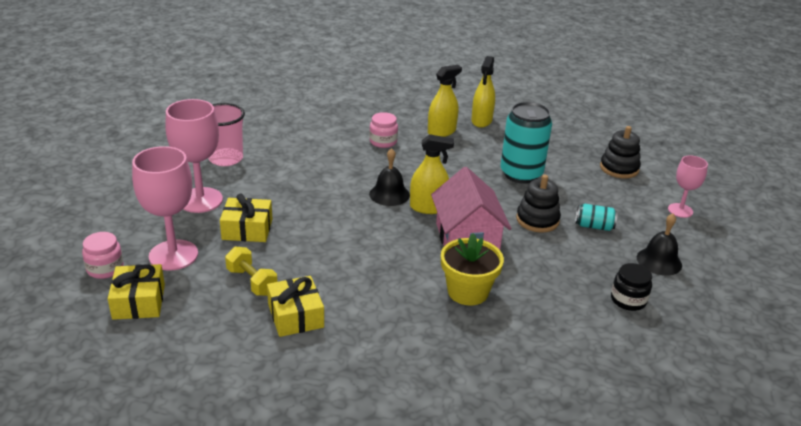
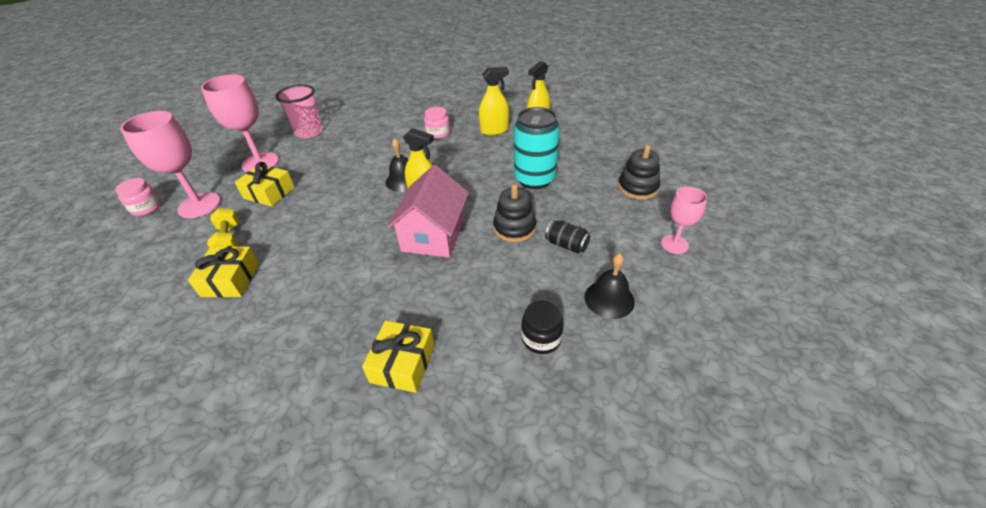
camera: 25 degrees right, 10 degrees up
yellow gift [108,264,165,320] -> yellow gift moved to [362,321,435,393]
yellow flower pot [441,234,504,306] -> none
turquoise can [575,204,618,231] -> black can [545,220,590,253]

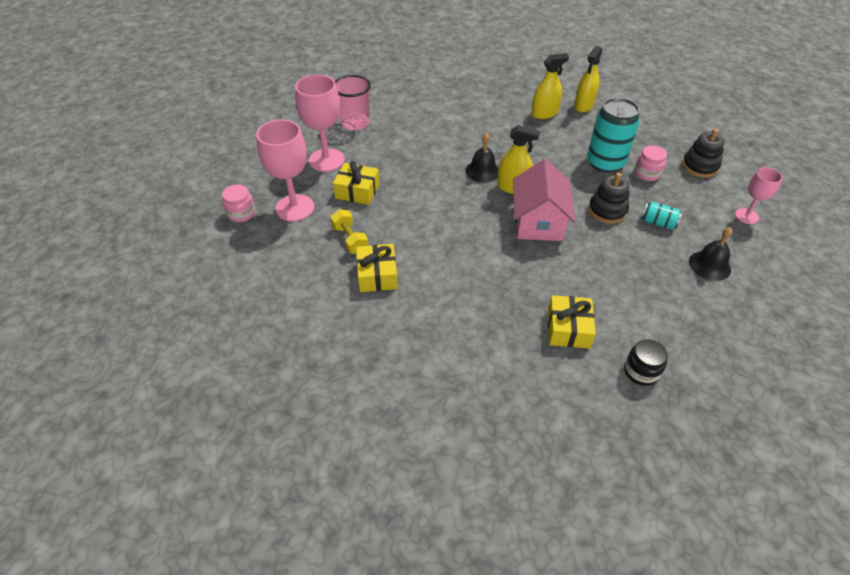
camera: 10 degrees left, 5 degrees up
pink jar [424,107,450,139] -> pink jar moved to [634,145,667,181]
black jar [521,301,564,354] -> black jar moved to [624,339,668,386]
black can [545,220,590,253] -> turquoise can [641,202,682,229]

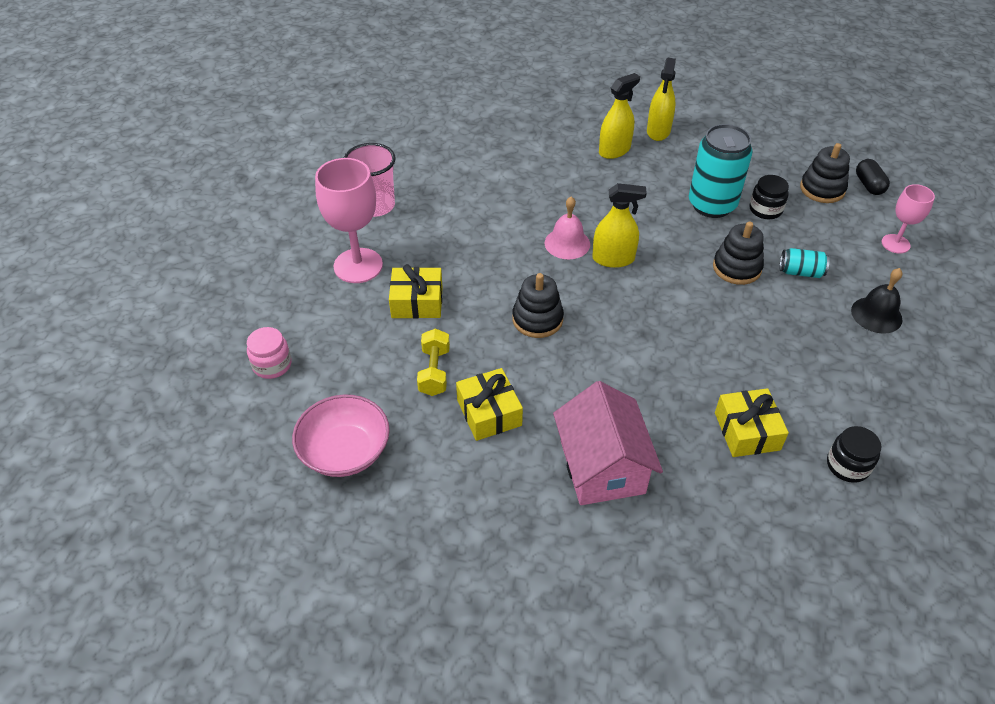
camera: 15 degrees left, 0 degrees up
pink goblet [256,120,314,222] -> none
yellow dumbbell [330,209,368,254] -> yellow dumbbell turned 45 degrees clockwise [417,329,450,396]
black bell [465,133,499,183] -> pink bell [545,196,590,259]
pink house [513,159,576,241] -> pink house moved to [553,381,663,505]
pink jar [634,145,667,181] -> black jar [749,175,789,219]
none -> pink bowl [292,395,390,477]
none -> black stacking toy [512,273,564,338]
none -> black capsule [856,159,890,195]

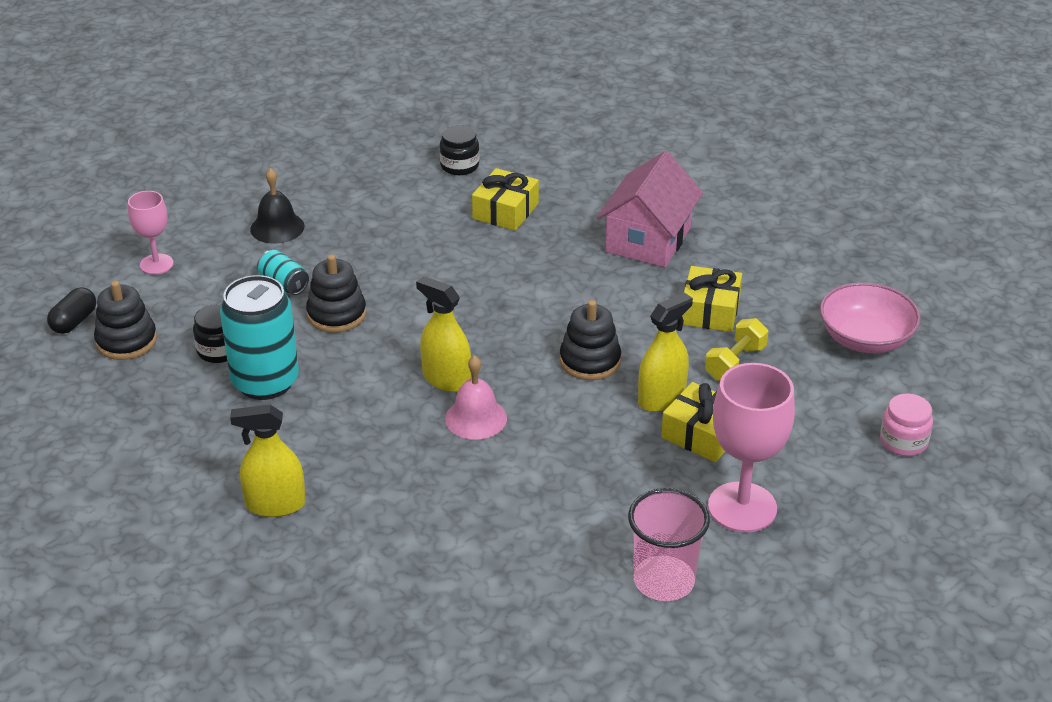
camera: 145 degrees left, 10 degrees down
yellow spray bottle [647,58,676,141] -> yellow spray bottle moved to [638,292,693,412]

